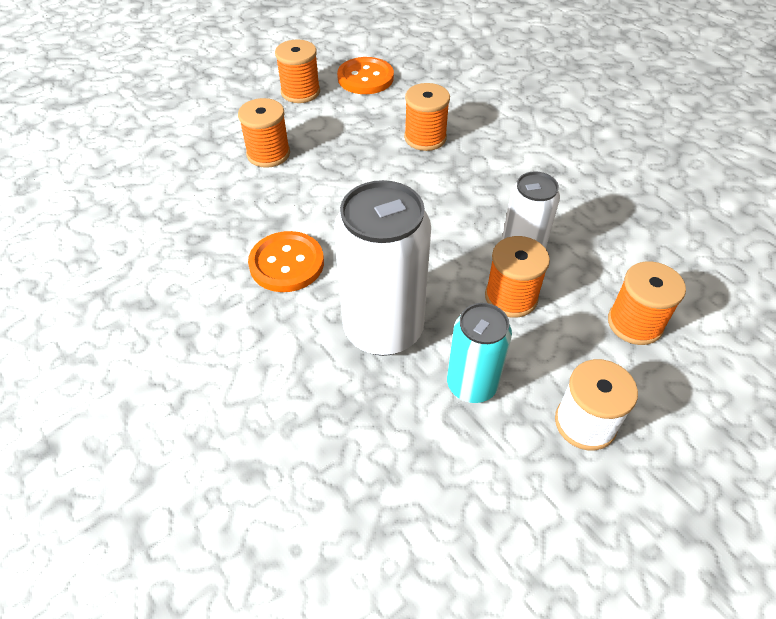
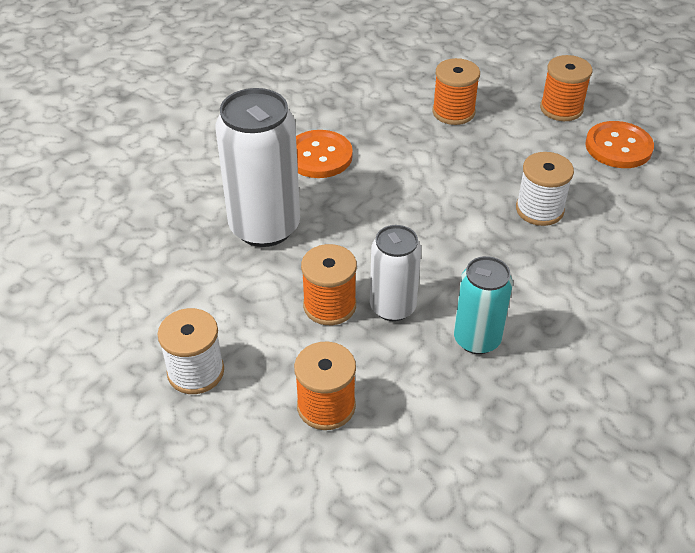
camera: 75 degrees right, 5 degrees down
orange spool [404,83,450,151] -> white spool [516,152,574,226]
turquoise can [447,303,512,403] -> turquoise can moved to [454,256,513,354]

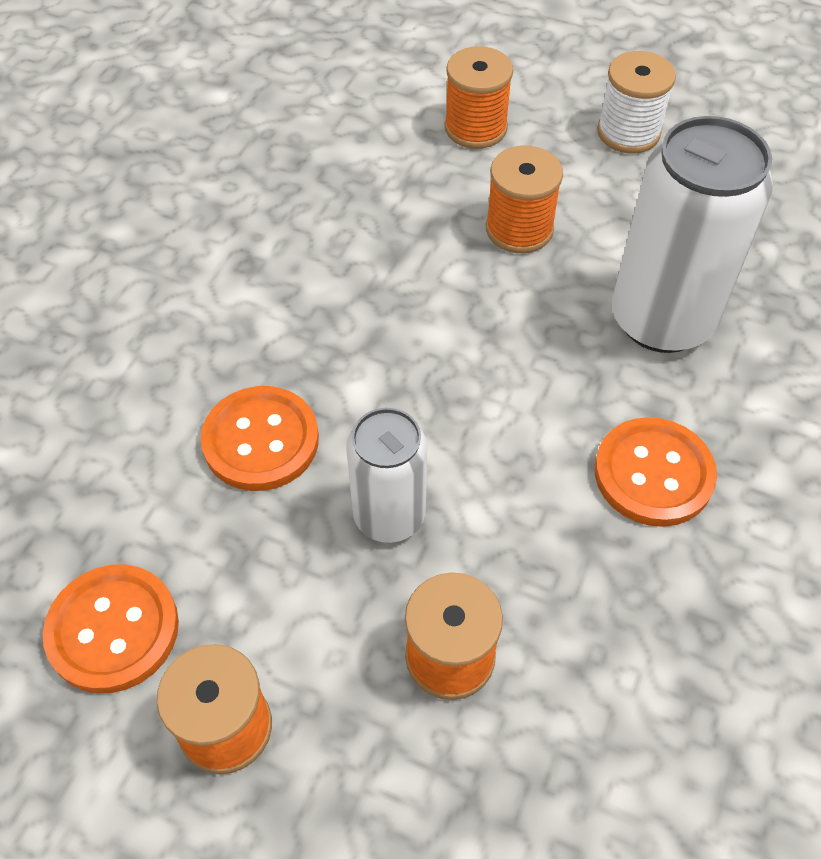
camera: 165 degrees right, 10 degrees up
white can [370,225,421,321] -> white can moved to [346,408,427,543]
turquoise can [454,256,513,354] -> none
white spool [516,152,574,226] -> orange button [201,386,319,491]

